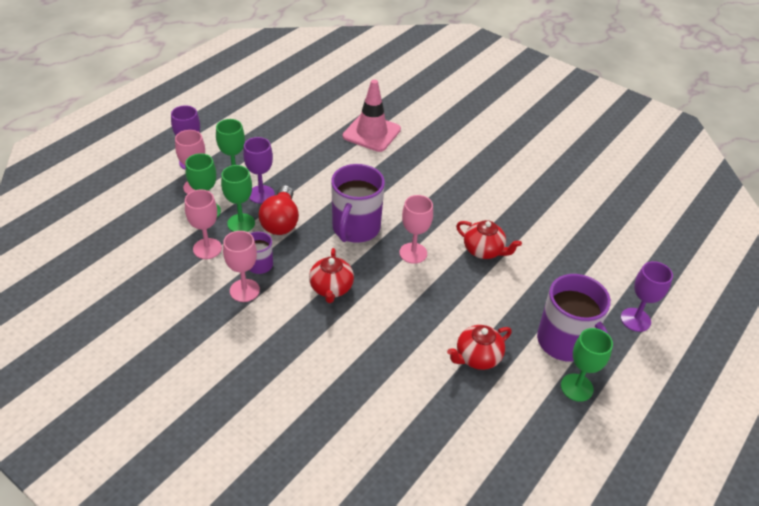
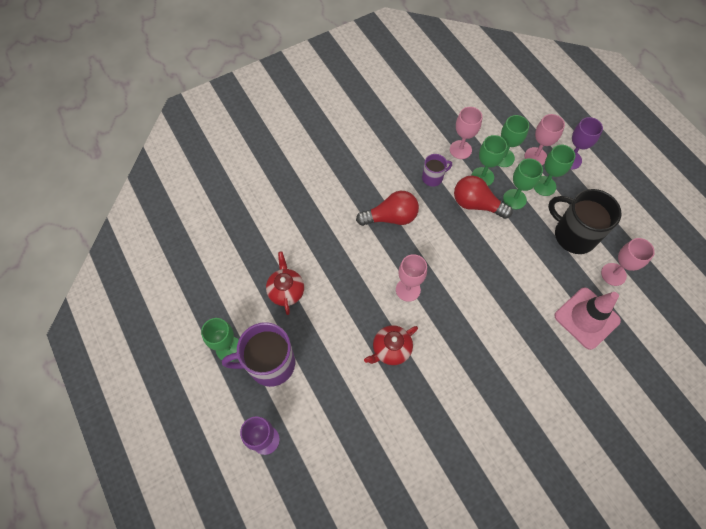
camera: 115 degrees right, 20 degrees up
pink goblet [223,231,260,302] -> pink goblet moved to [601,238,655,286]
purple goblet [243,137,275,204] -> green goblet [503,158,543,209]
red teapot [309,248,354,303] -> red light bulb [356,191,419,226]
purple mug [331,164,385,243] -> none
none -> black mug [548,189,621,254]

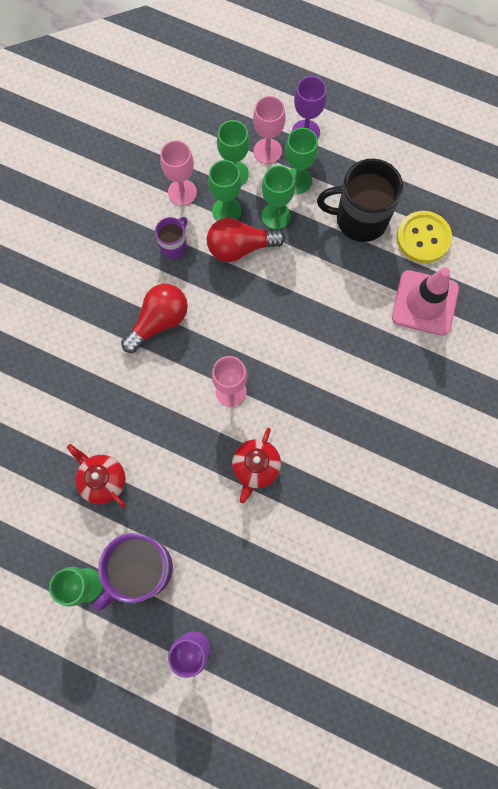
camera: 35 degrees left, 10 degrees up
pink goblet [601,238,655,286] -> yellow button [397,211,452,263]

